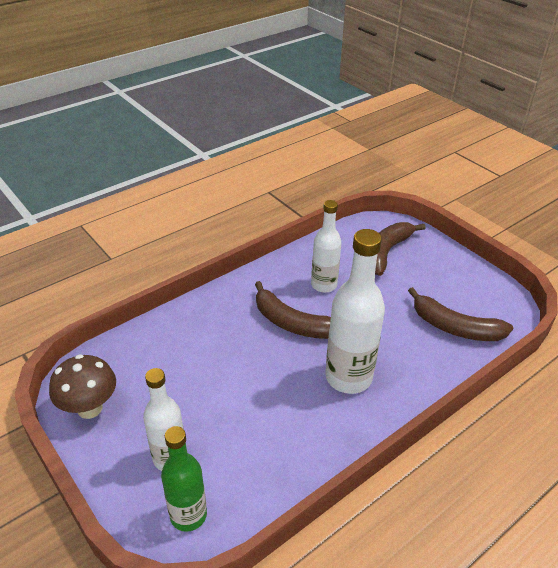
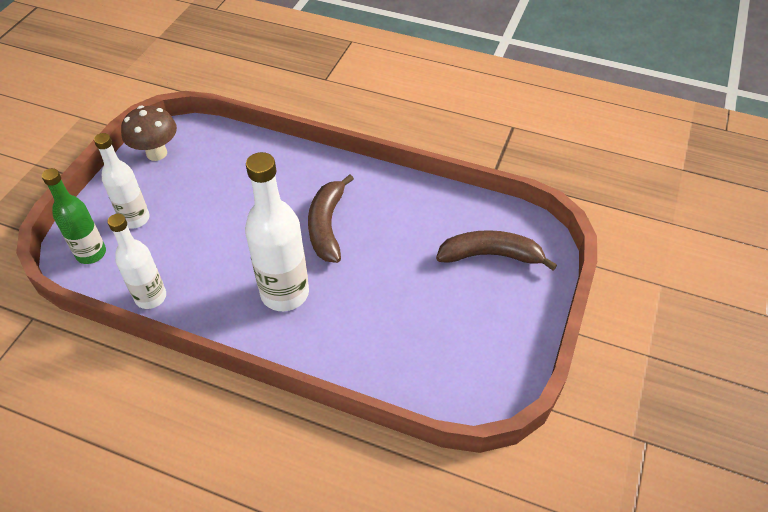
camera: 60 degrees right, 10 degrees up
white bottle [311,200,342,293] -> white bottle moved to [108,214,166,309]
brown banana [408,287,513,341] -> none

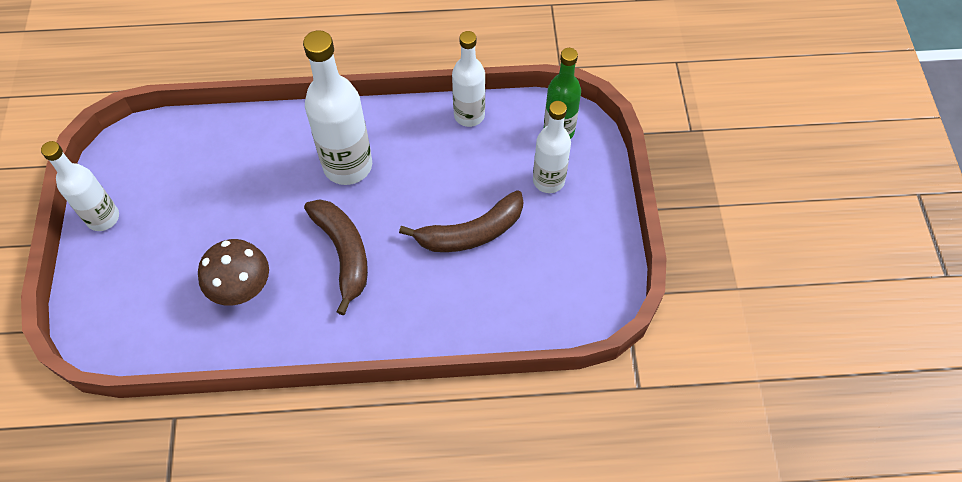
camera: 155 degrees right, 10 degrees up
brown mushroom [121,106,177,161] -> brown mushroom moved to [198,239,269,306]
brown banana [436,230,557,270] -> brown banana moved to [399,190,523,252]
none -> white bottle [41,141,119,231]

